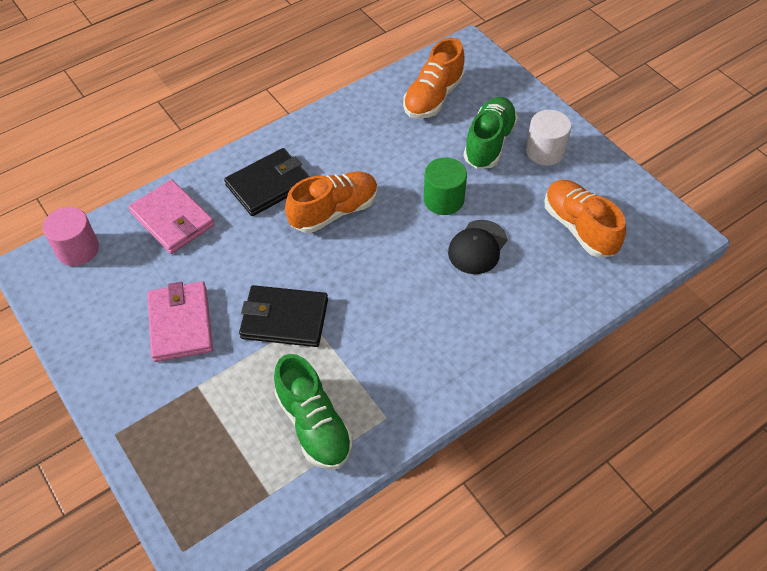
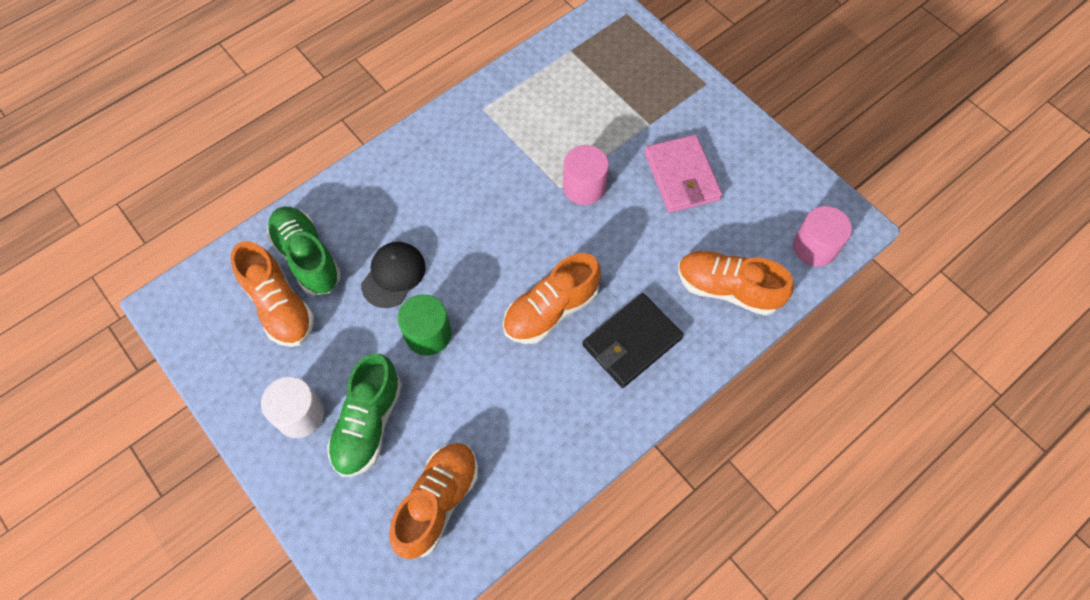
camera: 175 degrees right, 10 degrees up
pink wallet [128,179,215,254] -> orange shoe [678,251,794,315]
black wallet [239,285,328,347] -> pink cylinder [563,145,609,205]
green shoe [274,354,353,470] -> green shoe moved to [266,207,341,295]

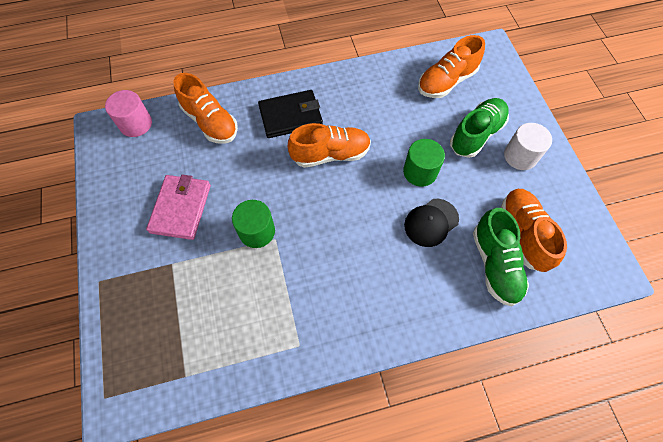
camera: 155 degrees left, 0 degrees up
pink cylinder [563,145,609,205] -> green cylinder [232,200,275,248]

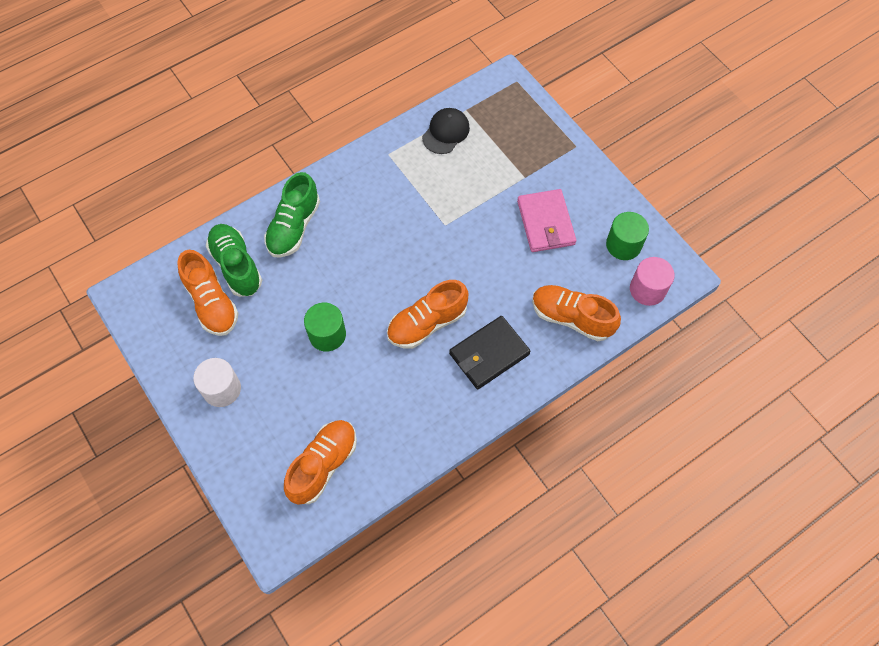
camera: 160 degrees right, 0 degrees up
green cylinder [232,200,275,248] -> green cylinder moved to [606,212,649,260]
black cap [404,199,459,247] -> black cap moved to [422,108,470,154]
green shoe [450,98,509,158] -> green shoe moved to [264,172,320,258]

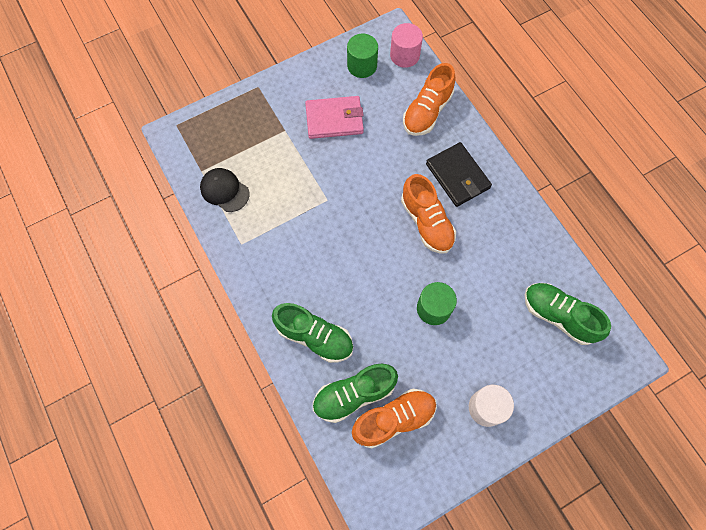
camera: 85 degrees left, 5 degrees up
orange shoe [284,420,357,505] -> green shoe [525,283,611,345]

